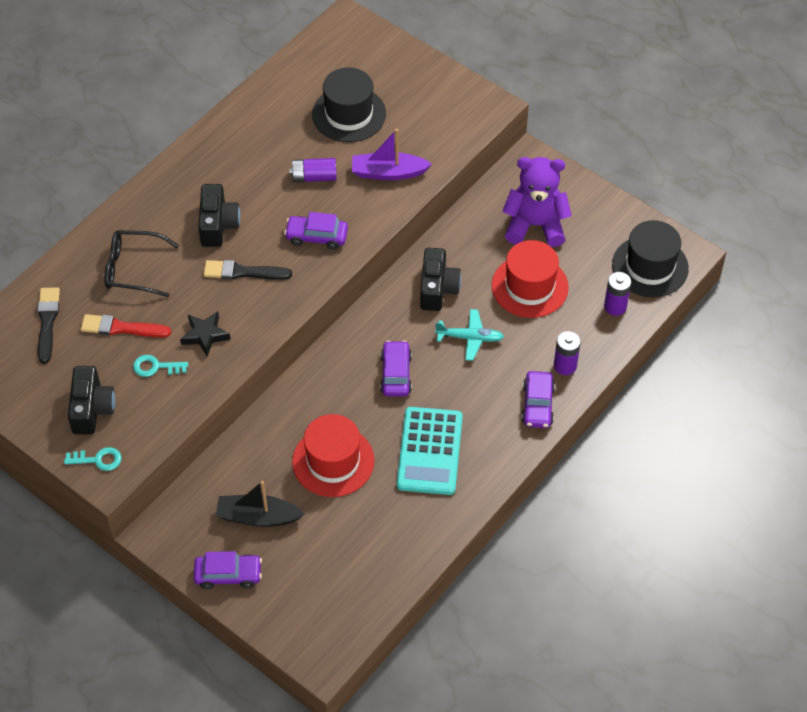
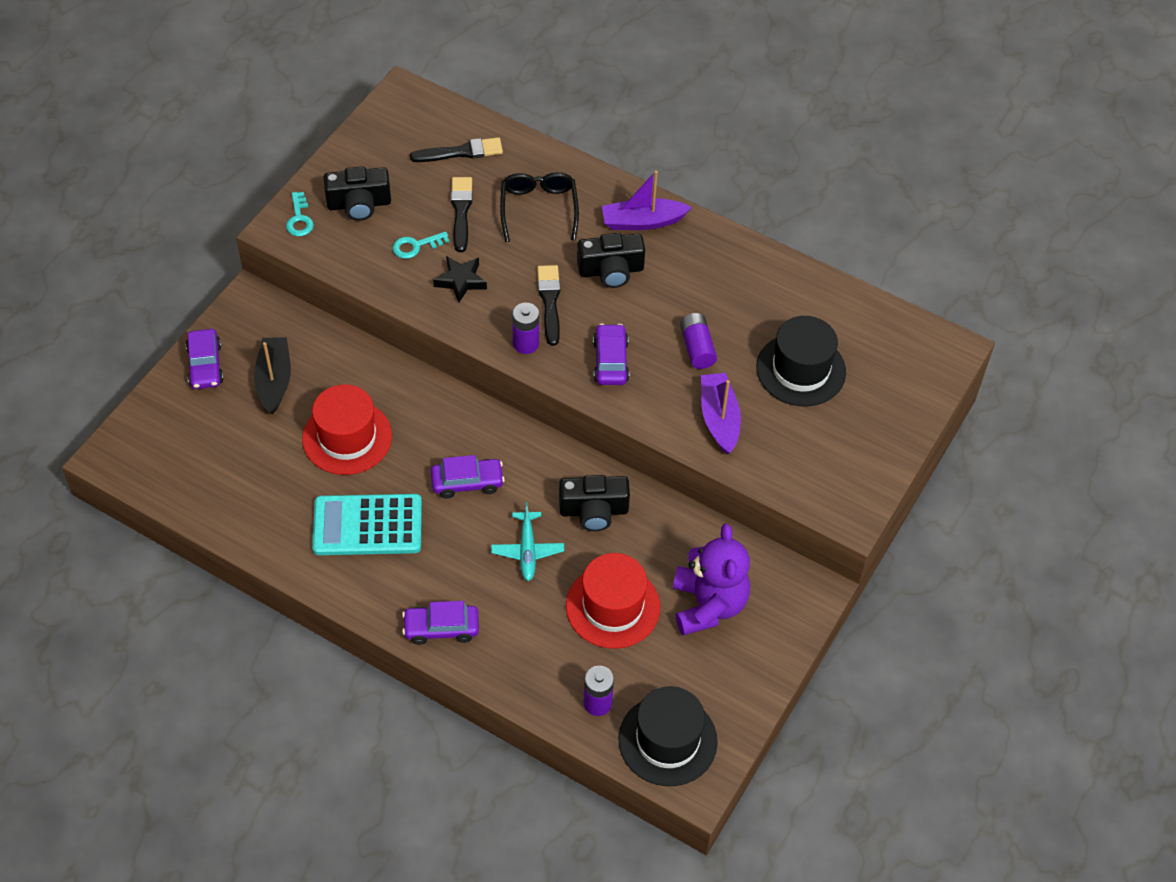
camera: 80 degrees right, 0 degrees up
red brush [81,314,171,337] -> black brush [451,177,473,252]
turquoise key [133,355,188,377] -> turquoise key turned 105 degrees counterclockwise [392,232,449,259]
purple battery [554,331,581,375] -> purple battery moved to [512,303,539,354]
none -> purple boat [602,171,692,230]

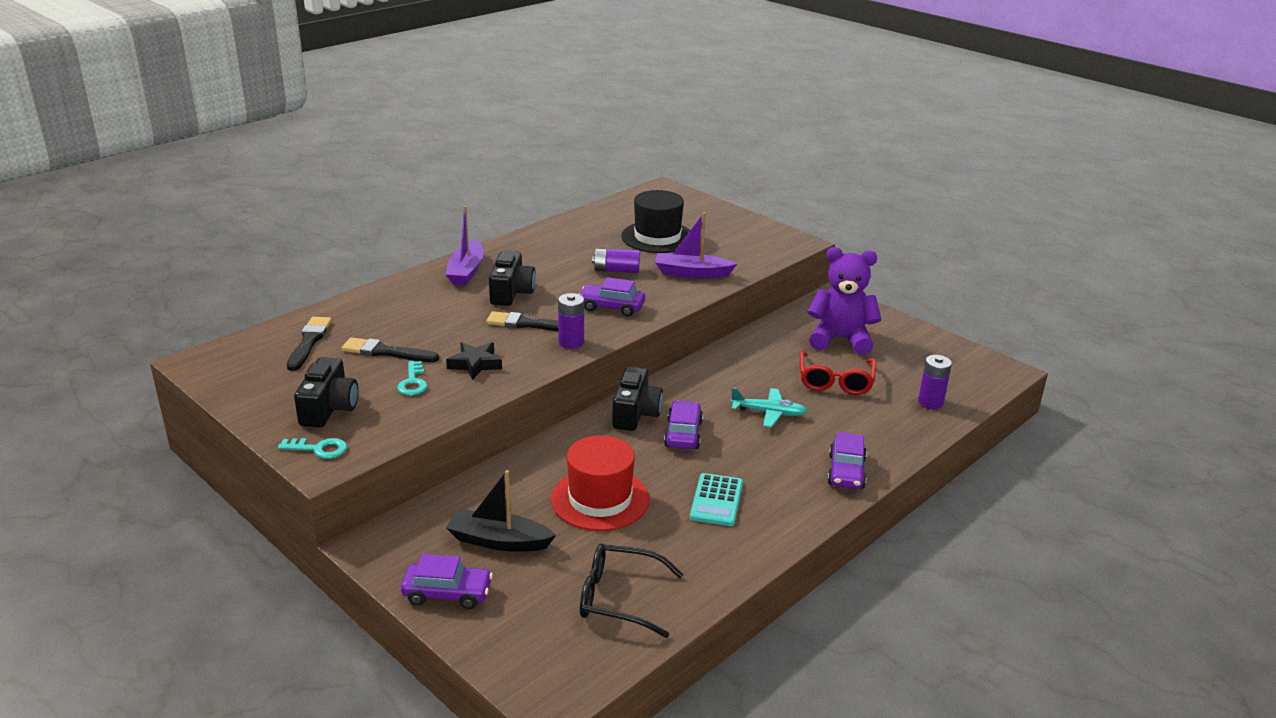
camera: 75 degrees left, 25 degrees down
turquoise calculator [312,494,422,555] -> turquoise calculator [690,473,743,526], size x0.63
black glasses [500,172,579,242] -> black glasses moved to [580,543,683,638]
black camera [559,475,630,531] -> black camera moved to [612,366,663,431]
red hat [566,553,660,649] -> red glasses [800,351,876,395]
black hat [618,686,718,786] -> none

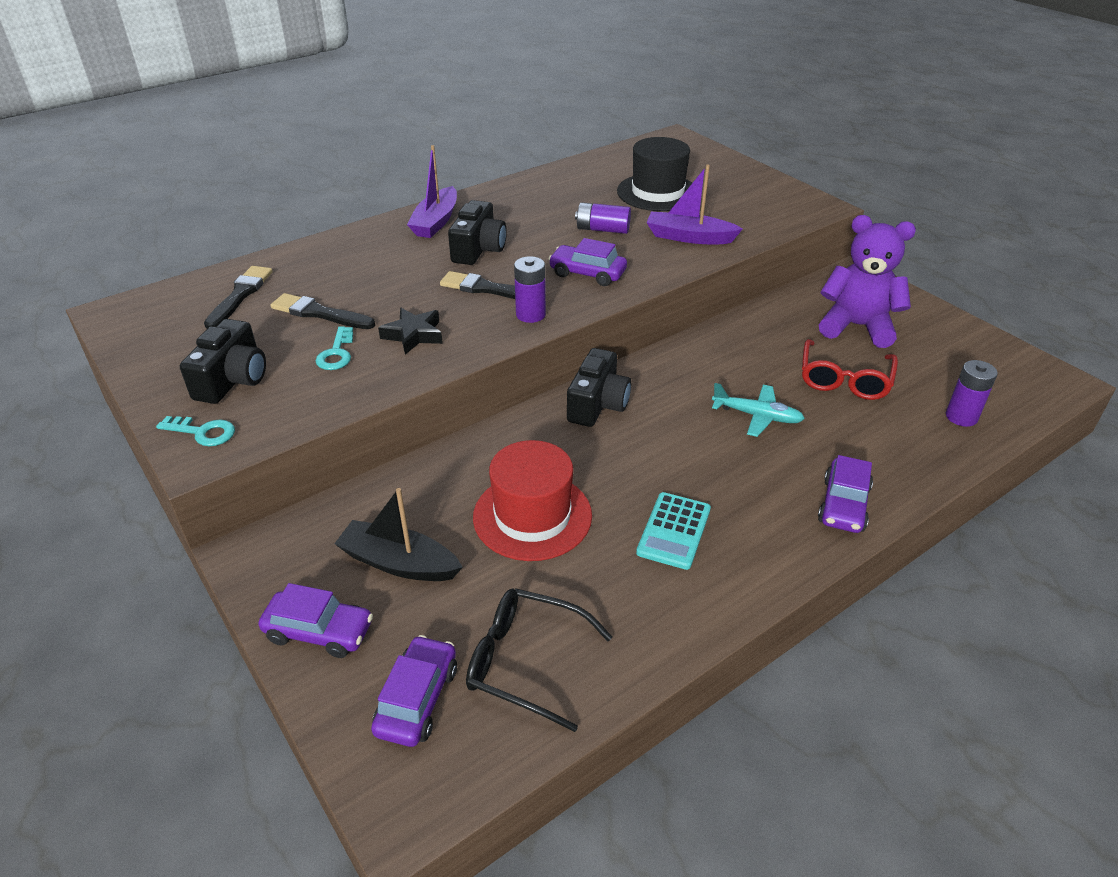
camera: 10 degrees right, 10 degrees up
purple car [664,401,703,449] -> purple car moved to [371,635,457,747]

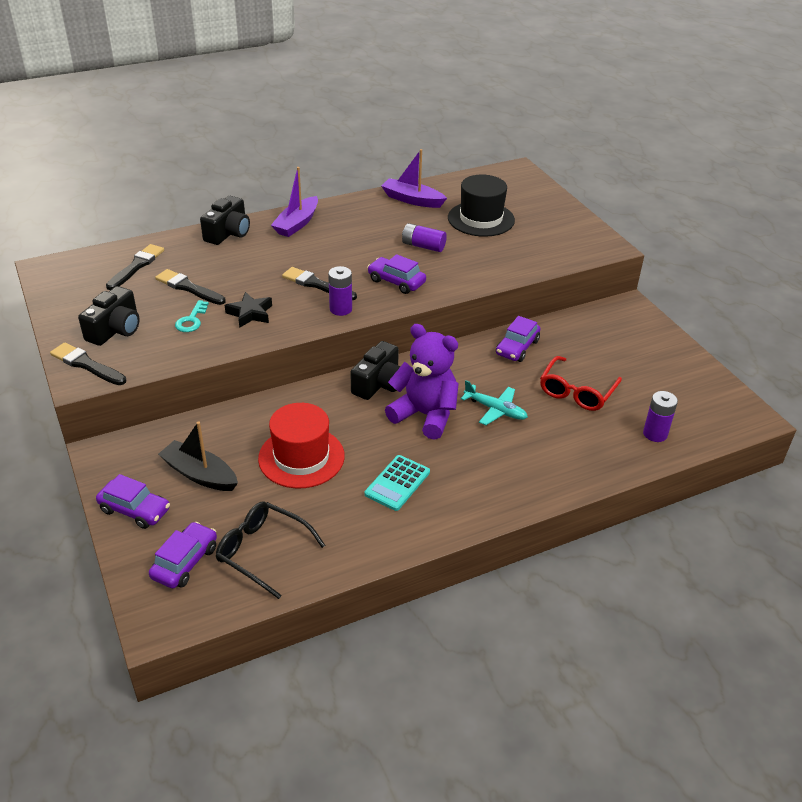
camera: 10 degrees right, 0 degrees up
turquoise key [156,416,235,446] -> black brush [50,343,126,385]
black camera [448,200,507,265] -> black camera moved to [200,196,250,245]
purple boat [646,164,743,244] -> purple boat moved to [381,149,447,208]
purple car [818,455,873,533] -> purple car moved to [496,316,540,362]
purple teddy bear [819,215,916,348] -> purple teddy bear moved to [385,324,459,440]

